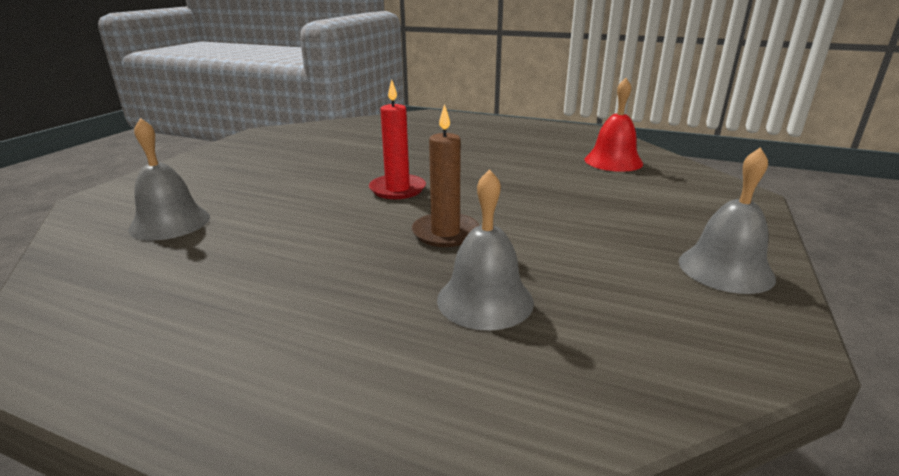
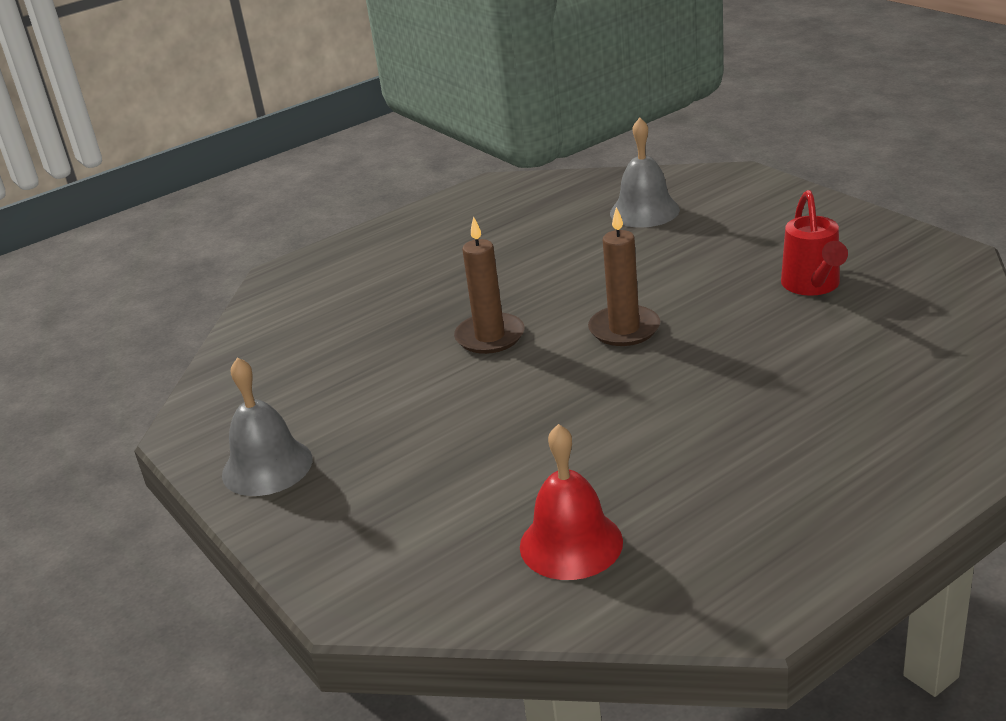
camera: 125 degrees right, 5 degrees up
red candle [369,79,426,199] -> brown candle [588,207,660,346]
grey bell [437,169,534,330] -> none
none -> red watering can [781,190,848,296]

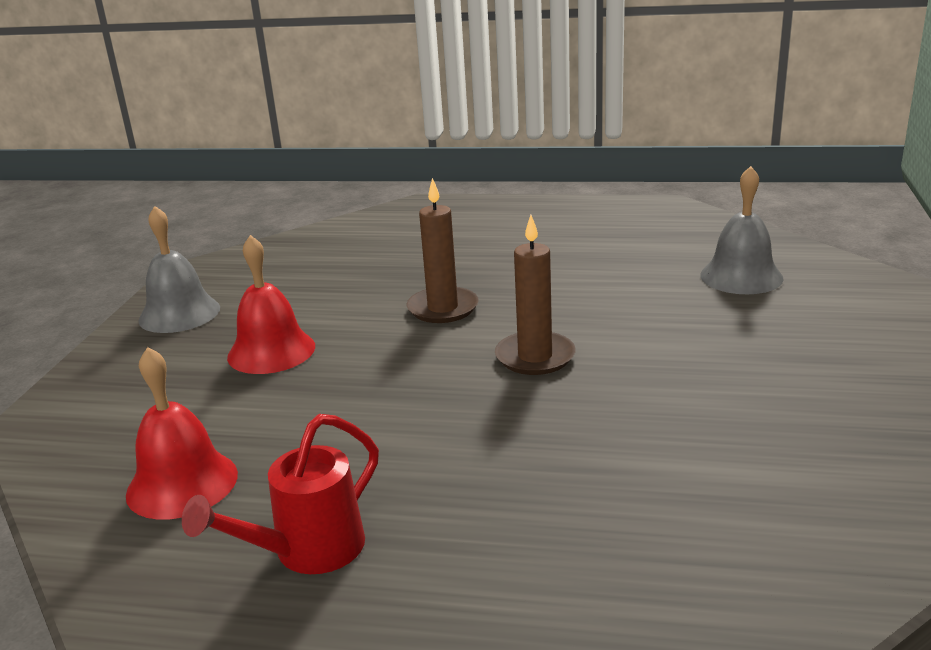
camera: 45 degrees right, 5 degrees down
red watering can [781,190,848,296] -> red watering can moved to [182,414,379,574]
none -> red bell [227,235,315,374]

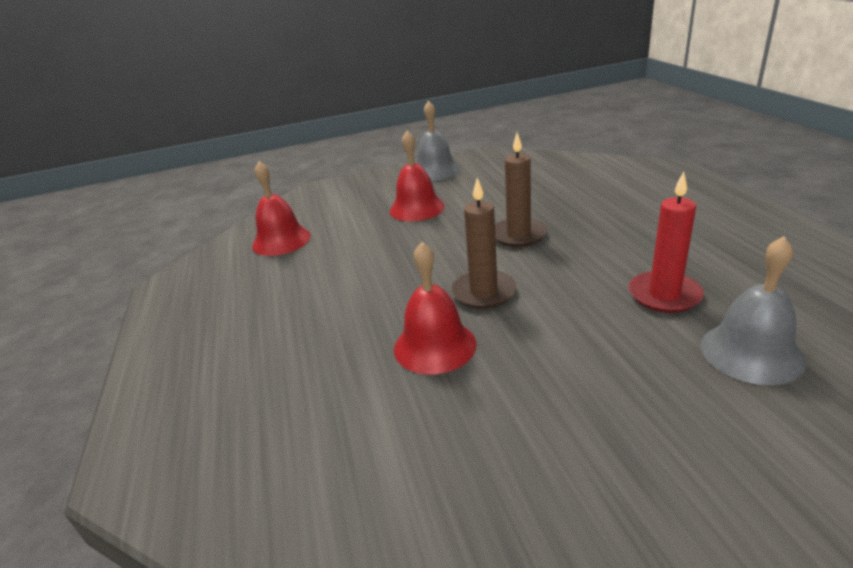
camera: 65 degrees right, 5 degrees up
red watering can [182,414,379,574] -> none
none -> red bell [394,242,477,375]
none -> red candle [628,172,704,313]

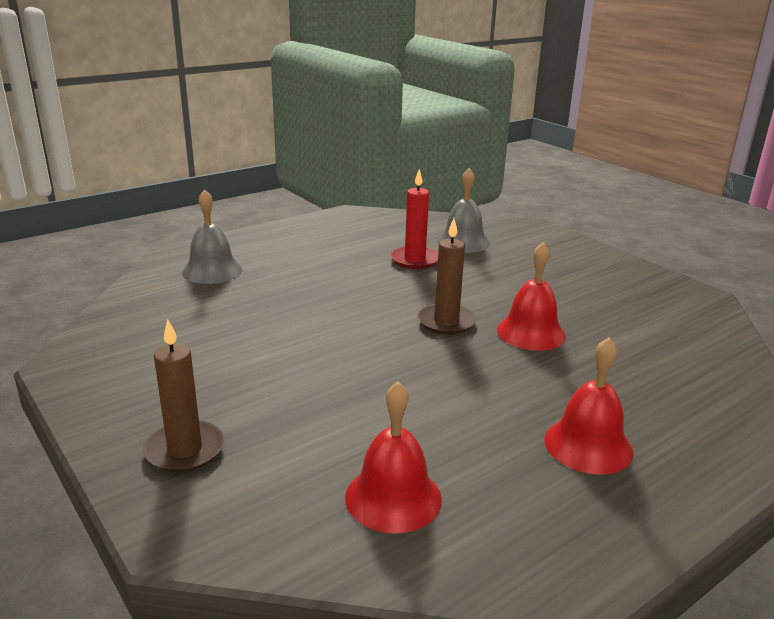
camera: 115 degrees left, 5 degrees down
red bell [390,130,445,221] -> red bell moved to [544,338,634,475]
grey bell [417,100,460,181] -> grey bell moved to [182,189,243,284]
brown candle [495,133,547,247] -> brown candle moved to [143,319,224,473]

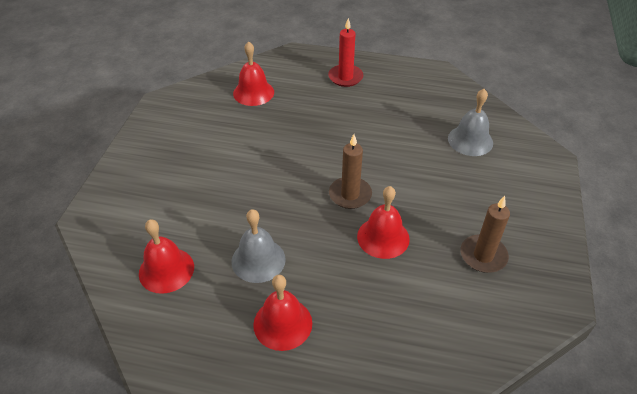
camera: 50 degrees right, 20 degrees up
brown candle [143,319,224,473] -> brown candle moved to [461,196,510,273]
grey bell [182,189,243,284] -> grey bell moved to [231,209,286,283]
red candle [391,169,438,269] -> red candle moved to [328,18,363,87]
none -> red bell [233,41,274,106]

